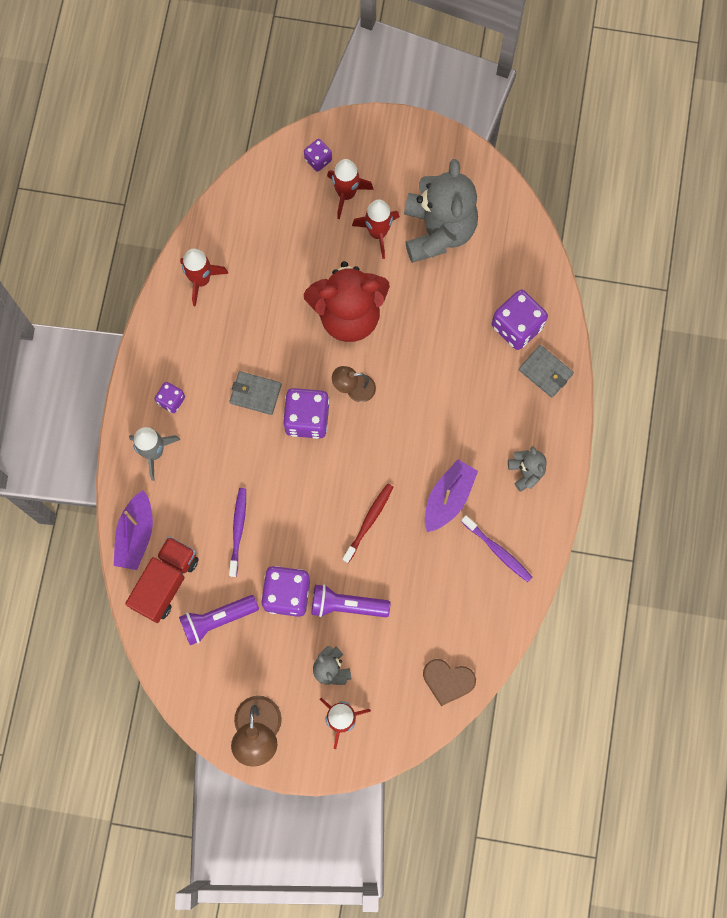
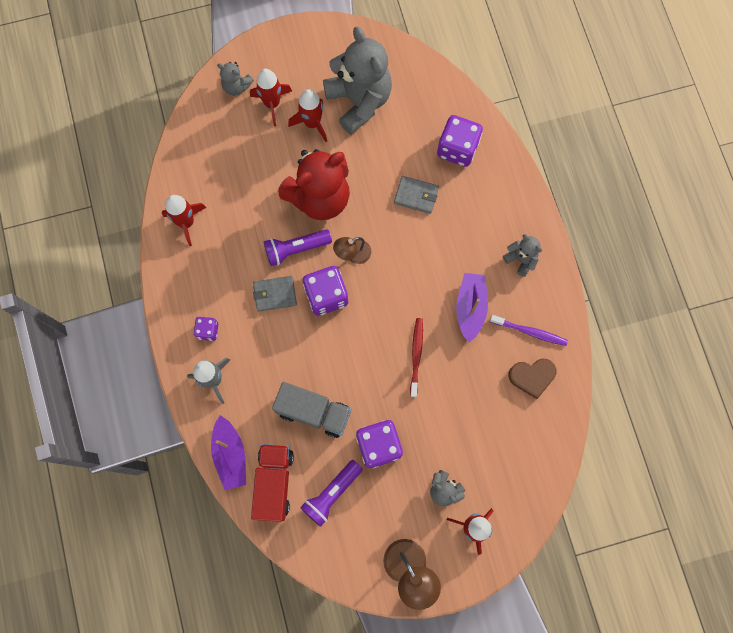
camera: 25 degrees left, 0 degrees up
purple toothbrush [229,488,246,577] -> grey truck [272,382,351,438]
purple dice [304,139,332,172] -> grey teddy bear [217,62,254,96]
purple flashlight [311,584,390,617] -> purple flashlight moved to [264,229,332,266]
brown heart [423,659,476,706] -> brown heart moved to [509,359,556,399]
grey wallet [518,345,574,398] -> grey wallet moved to [394,176,439,214]

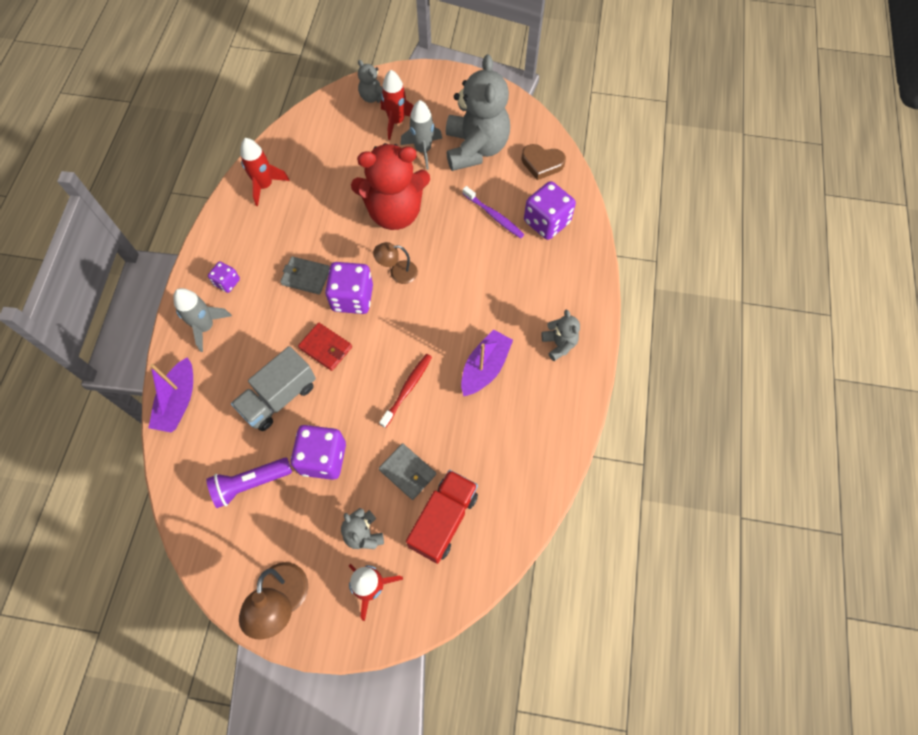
camera: 25 degrees right, 10 degrees down
red truck [251,444,294,522] -> red truck moved to [406,470,478,564]
purple flashlight [264,229,332,266] -> none
grey truck [272,382,351,438] -> grey truck turned 90 degrees clockwise [231,346,316,431]
red rocket [288,89,327,142] -> grey rocket [400,100,442,170]
grey wallet [394,176,439,214] -> grey wallet moved to [379,443,436,500]
purple toothbrush [490,315,568,346] -> purple toothbrush moved to [463,186,524,238]
brown heart [509,359,556,399] -> brown heart moved to [522,144,566,180]
none -> red wallet [298,322,352,371]

